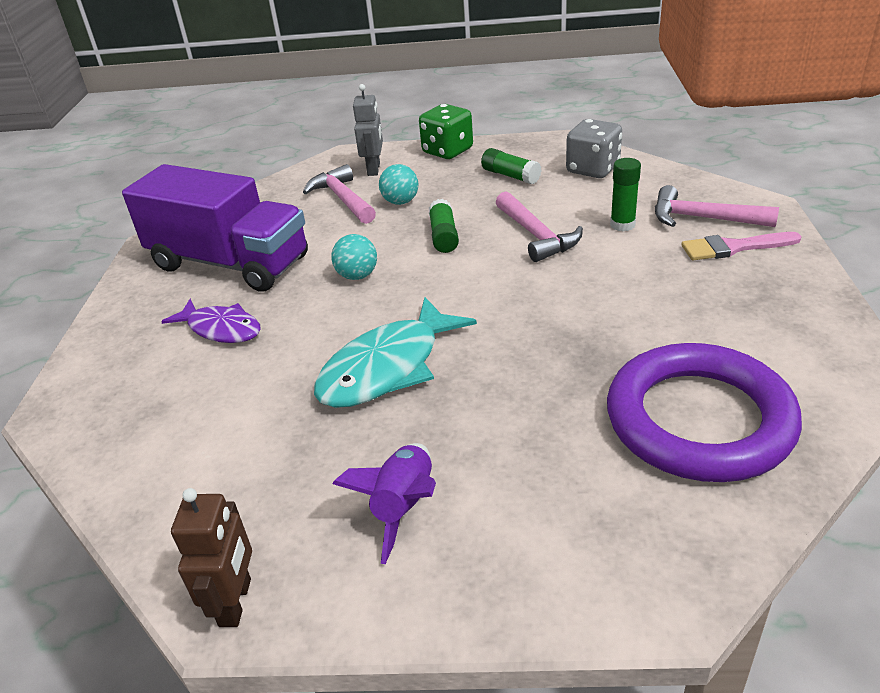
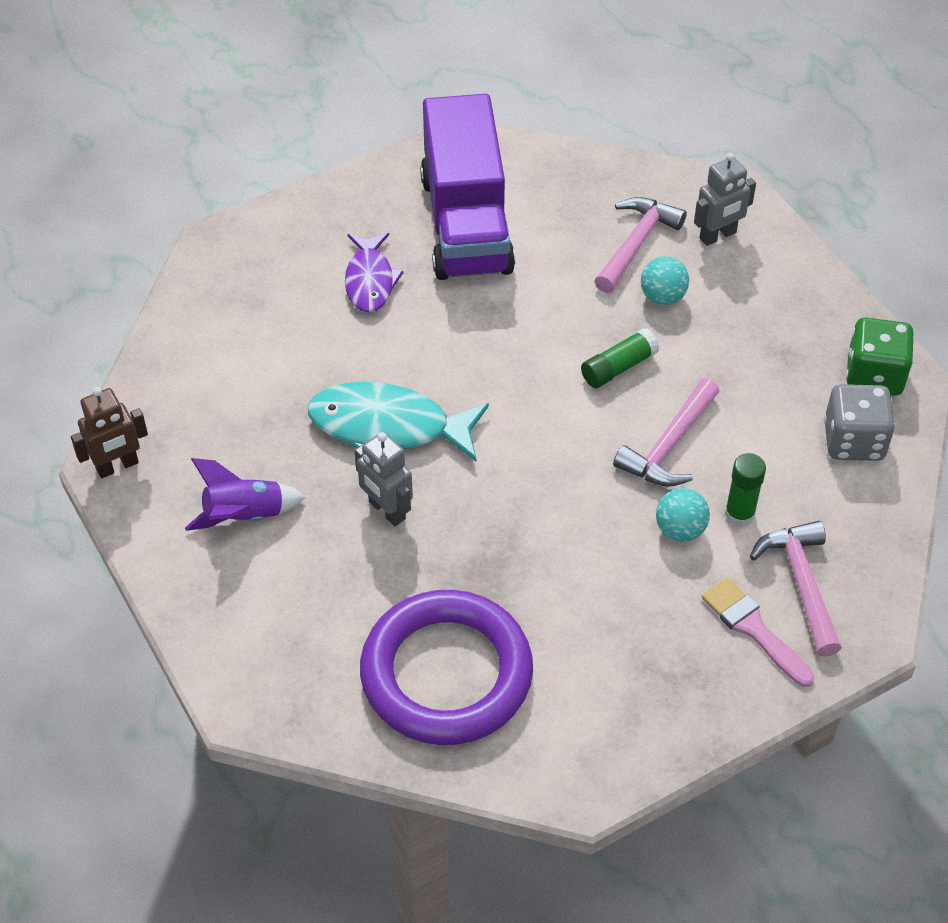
camera: 55 degrees right, 15 degrees up
turquoise ball [332,234,377,280] -> turquoise ball moved to [656,488,710,542]
green dice [419,104,473,159] -> green dice moved to [846,318,914,396]
green glue stick [481,148,542,184] -> none
none -> grey robot [354,432,413,526]

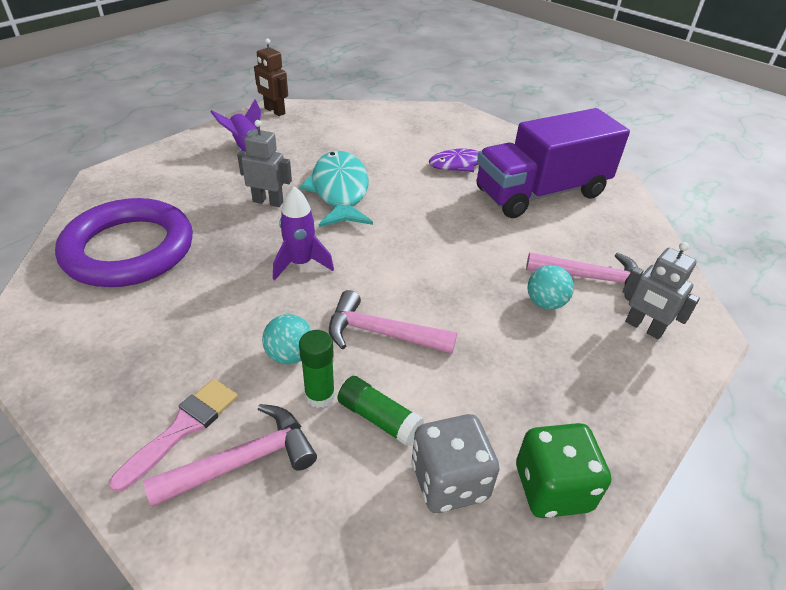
camera: 70 degrees right, 10 degrees down
grey robot [354,432,413,526] -> grey robot turned 75 degrees clockwise [237,120,292,207]
green glue stick [581,328,659,388] -> green glue stick moved to [337,376,424,446]
none -> purple rocket [273,186,334,280]

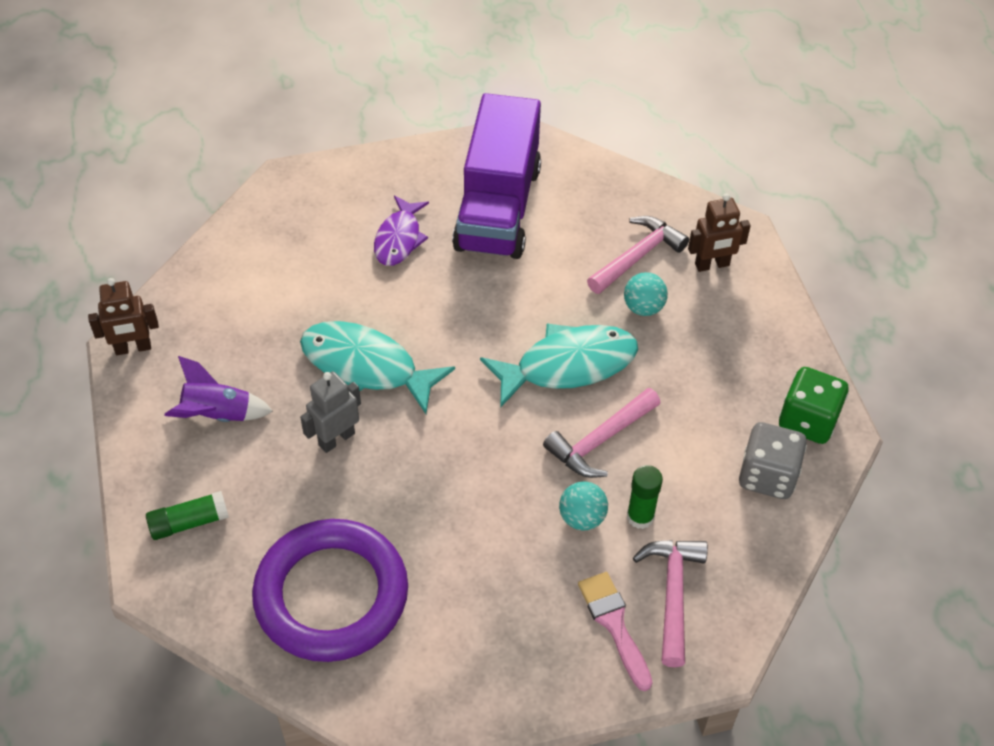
camera: 55 degrees left, 10 degrees up
purple rocket [273,186,334,280] -> none
green glue stick [337,376,424,446] -> green glue stick moved to [146,491,229,540]
grey robot [623,242,700,340] -> brown robot [688,194,751,272]
none -> turquoise fish [480,323,638,408]

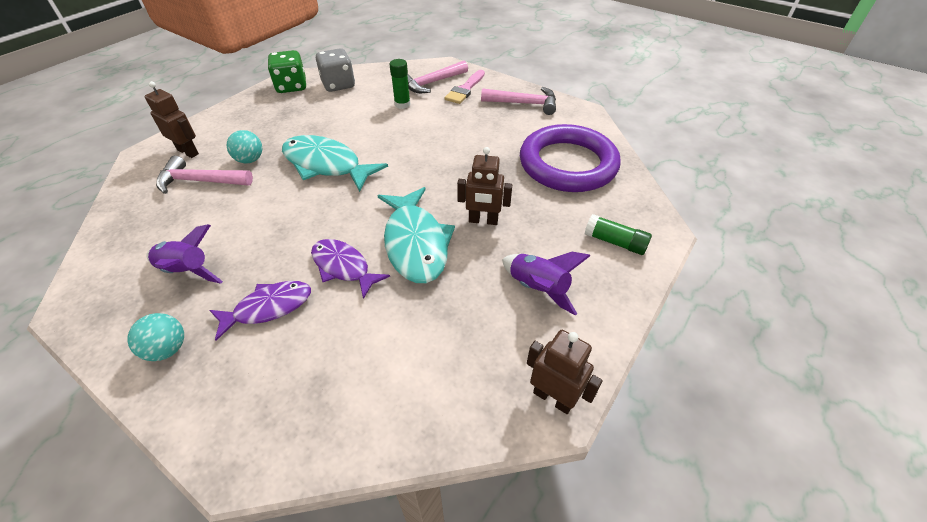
camera: 130 degrees left, 5 degrees down
grey robot [300,371,361,453] -> brown robot [457,147,512,225]
purple truck [452,93,541,259] -> purple rocket [146,224,223,284]
pink hammer [543,388,660,478] -> pink hammer moved to [481,87,556,115]
turquoise ball [559,481,608,531] -> turquoise ball moved to [127,313,184,361]
none -> purple fish [311,239,390,299]

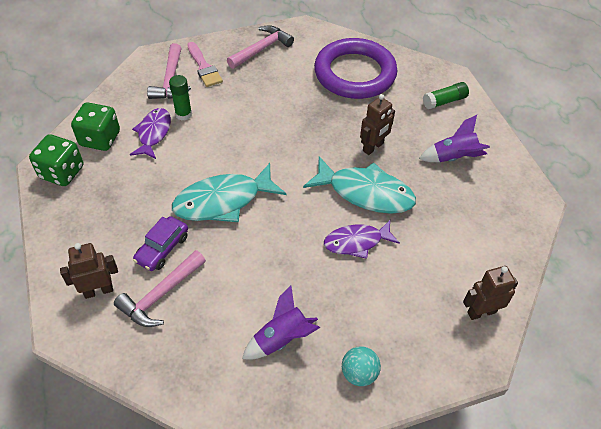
camera: 55 degrees left, 5 degrees up
purple fish [210,281,311,341] -> purple fish moved to [130,108,171,159]
turquoise ball [227,130,262,164] -> purple car [133,216,188,271]
grey dice [316,48,355,92] -> green dice [71,103,120,151]
brown robot [527,330,603,414] -> brown robot moved to [463,266,518,320]

